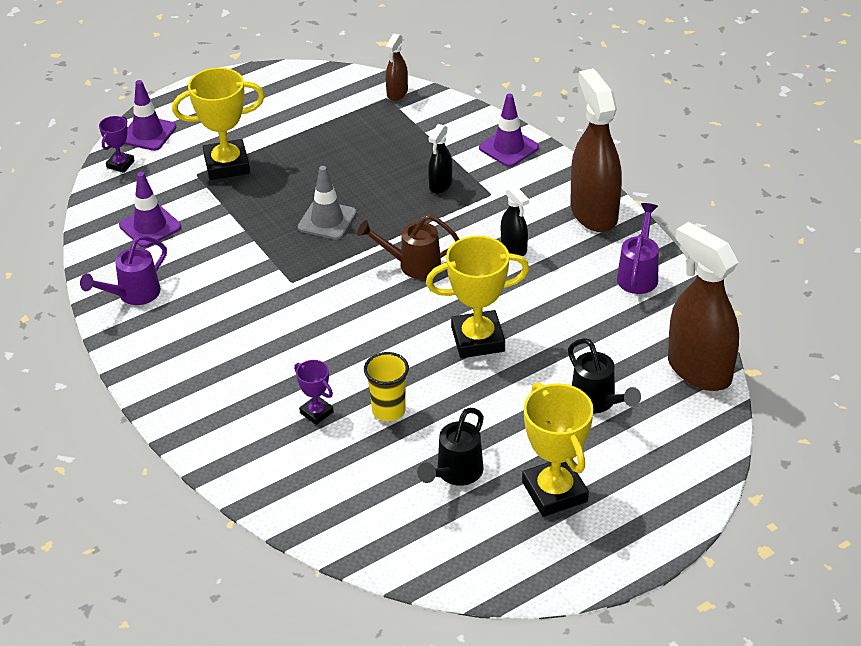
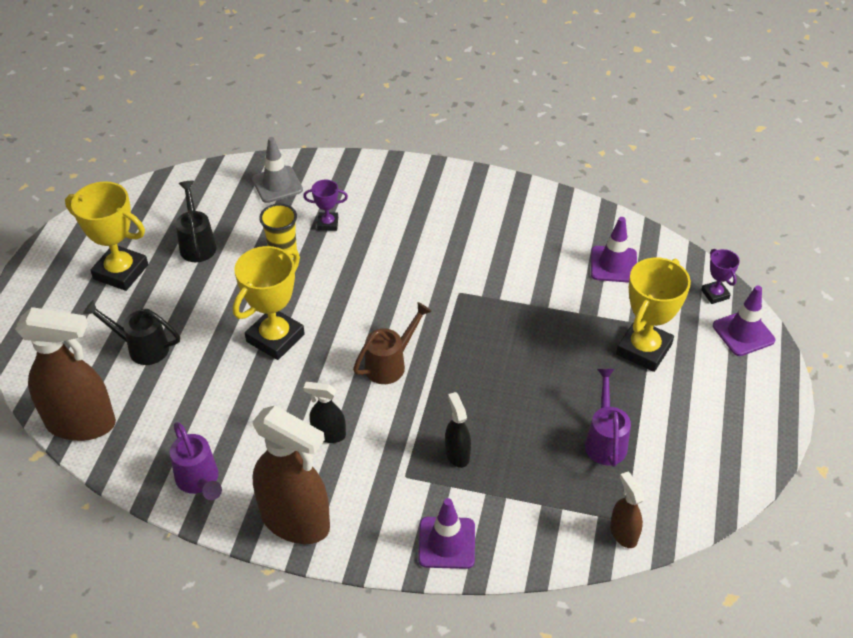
camera: 135 degrees right, 5 degrees up
purple watering can [80,235,167,305] -> purple watering can moved to [585,369,631,467]
grey traffic cone [298,166,357,240] -> grey traffic cone moved to [252,137,303,203]

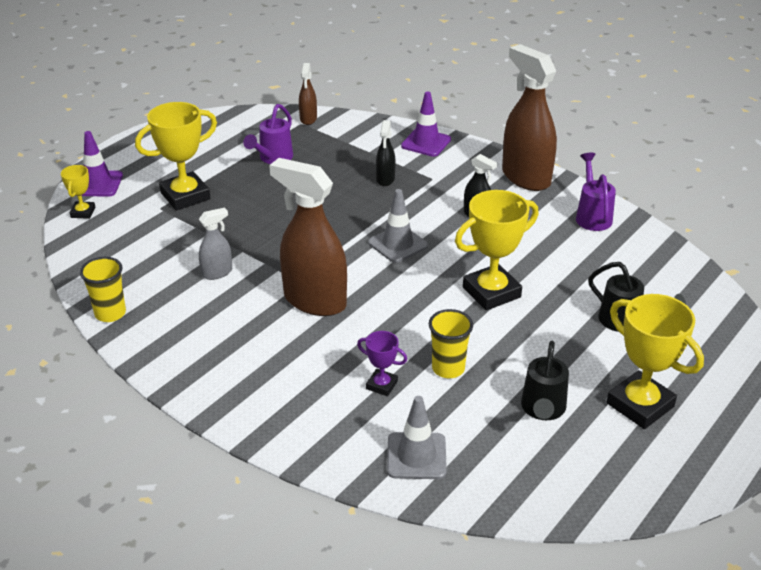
camera: 155 degrees left, 10 degrees down
brown spray bottle [15,307,116,441] -> brown spray bottle moved to [269,158,347,316]
brown watering can [353,302,432,384] -> grey traffic cone [368,189,428,263]
purple traffic cone [591,217,637,283] -> none
purple trophy [701,249,740,304] -> yellow trophy [61,165,95,219]
none -> yellow cup [80,257,126,322]
none -> grey spray bottle [199,208,232,280]

